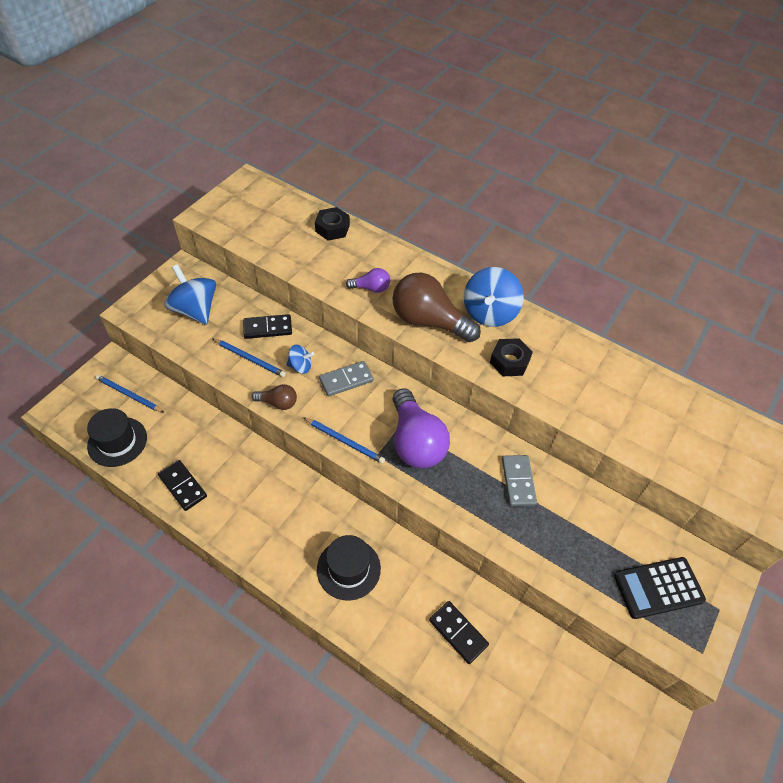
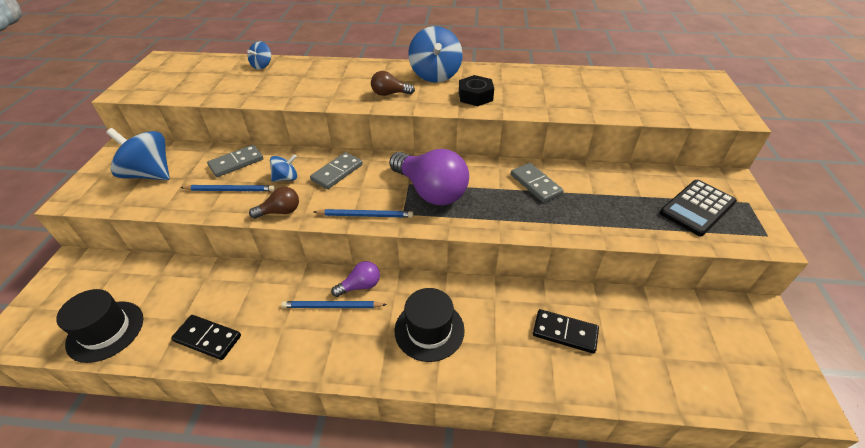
camera: 25 degrees left, 10 degrees down
blue pencil [95,375,165,413] -> blue pencil moved to [281,301,387,308]
black domino [243,314,292,339] -> grey domino [207,145,263,177]
black nut [315,207,350,241] -> blue spinning top [247,42,271,70]
purple light bulb [346,268,390,293] -> purple light bulb moved to [331,261,380,297]
brown light bulb [392,273,481,342] -> brown light bulb [371,71,415,96], size x0.49

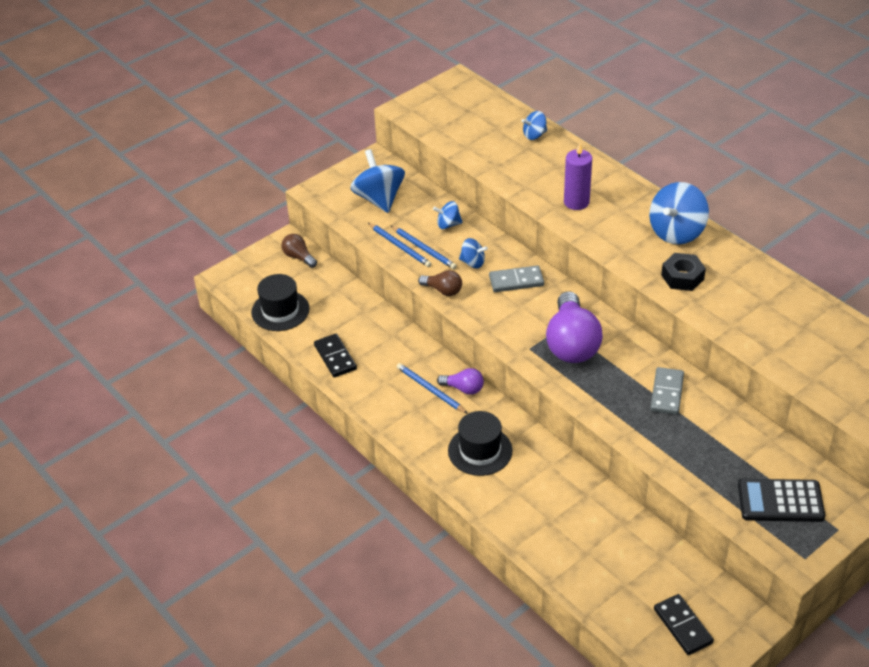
camera: 45 degrees right, 0 degrees up
grey domino [207,145,263,177] -> blue spinning top [433,201,463,229]
blue pencil [314,209,414,218] -> blue pencil moved to [368,223,431,267]
brown light bulb [371,71,415,96] -> brown light bulb moved to [281,234,317,268]
black domino [533,309,599,354] -> black domino moved to [654,594,714,655]
none -> purple candle [564,143,592,210]

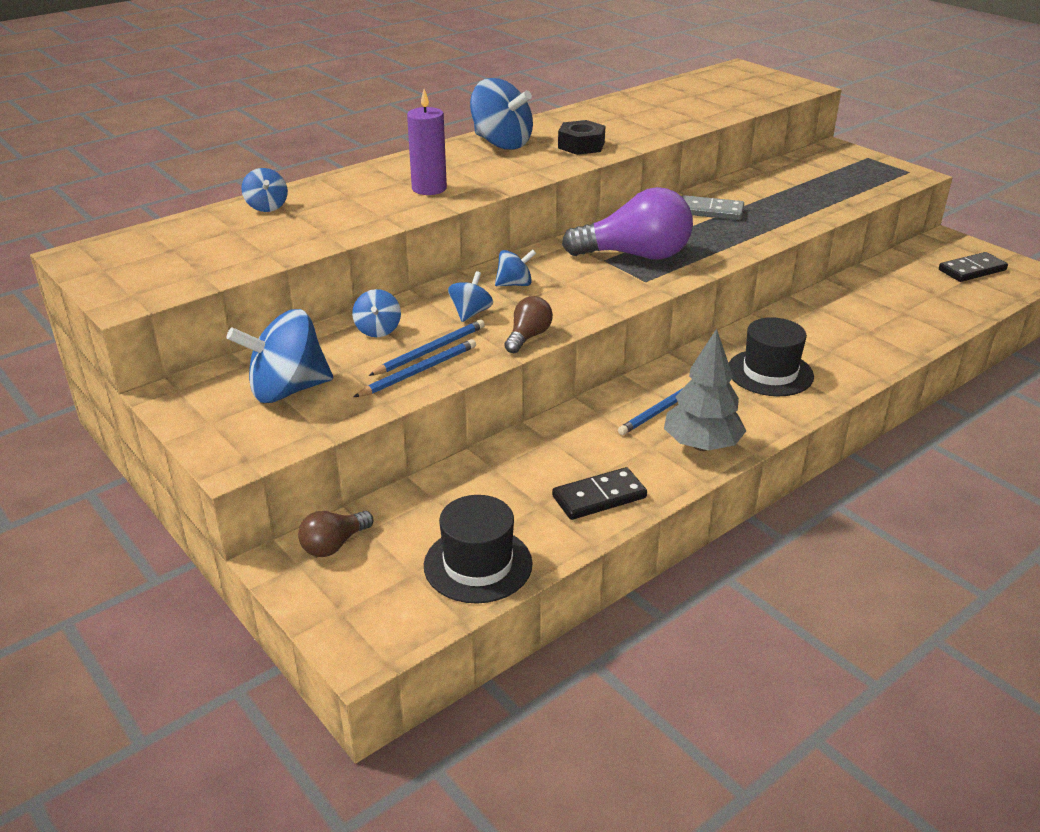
camera: 90 degrees left, 10 degrees down
purple light bulb [437,368,484,395] -> none
grey domino [489,265,544,292] -> blue spinning top [495,249,536,286]
black calculator [738,479,825,522] -> none
none -> grey tree [664,329,746,451]

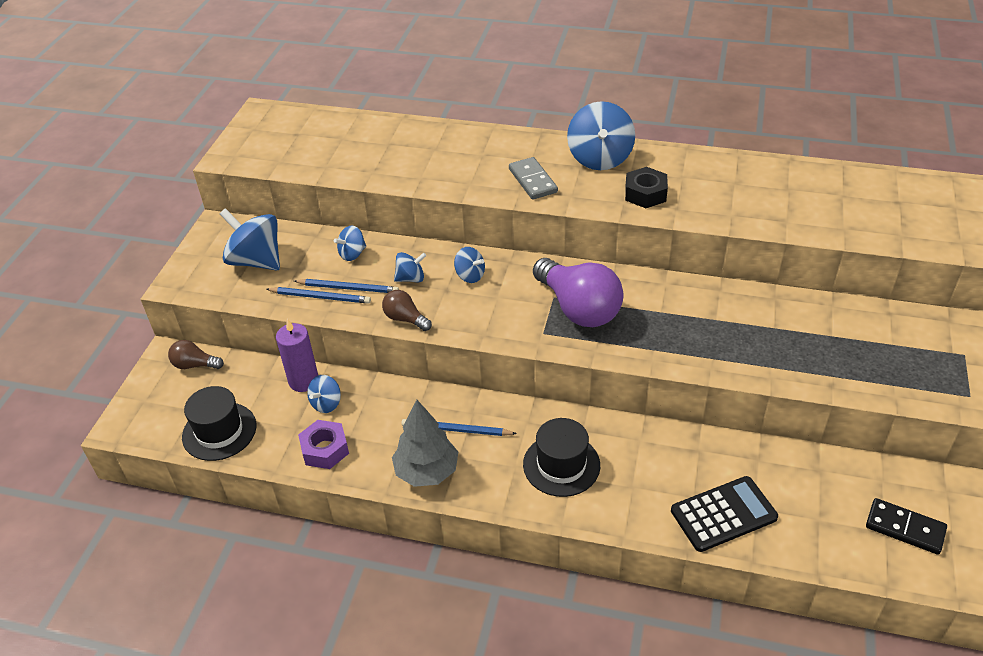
camera: 55 degrees right, 10 degrees up
blue spinning top [241,168,288,212] -> blue spinning top moved to [307,375,341,413]
purple candle [407,89,447,195] -> purple candle moved to [276,319,318,392]
brown light bulb [504,296,553,353] -> brown light bulb turned 135 degrees counterclockwise [382,290,432,331]
black domino [552,467,647,520] -> purple nut [298,420,349,469]
grey domino [681,195,744,220] -> grey domino moved to [509,157,558,200]
none -> black calculator [671,476,778,552]

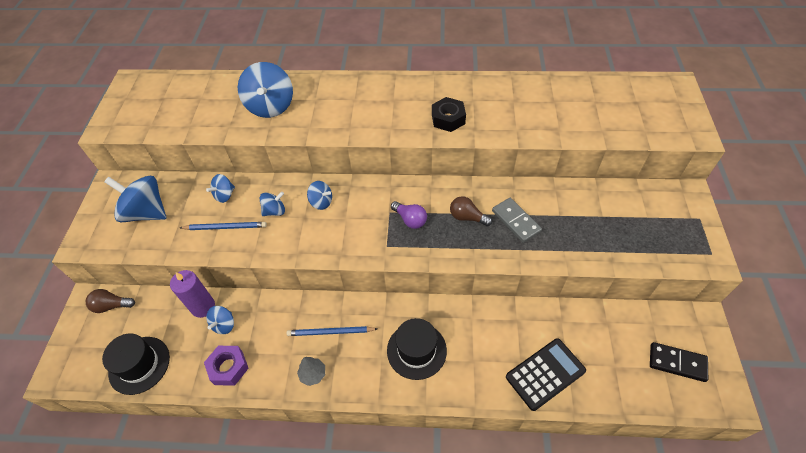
camera: 10 degrees left, 10 degrees up
blue pencil [266,287,371,304] -> none
brown light bulb [382,290,432,331] -> brown light bulb moved to [450,196,492,226]
grey tree [392,400,458,487] -> grey tree [297,357,325,386], size x0.54
grey domino [509,157,558,200] -> grey domino moved to [492,198,542,243]
purple light bulb [533,258,623,327] -> purple light bulb [391,201,427,229], size x0.49
blue spinning top [567,101,635,170] -> blue spinning top moved to [238,62,293,118]

